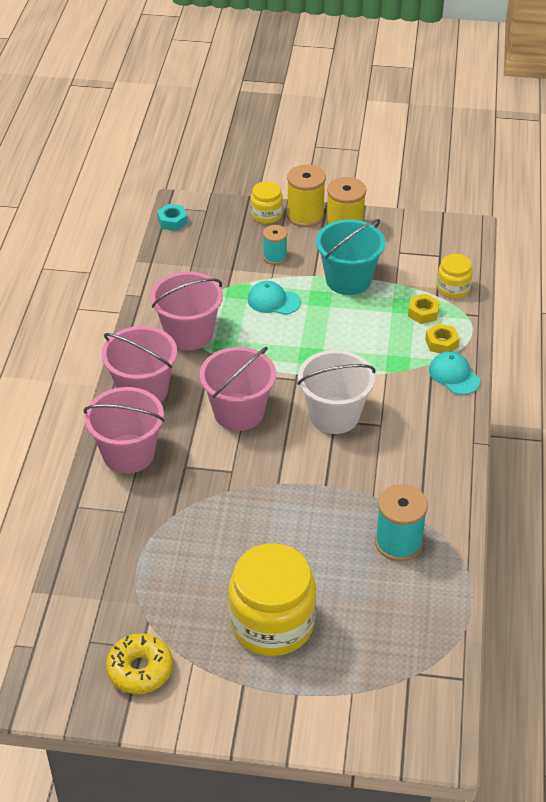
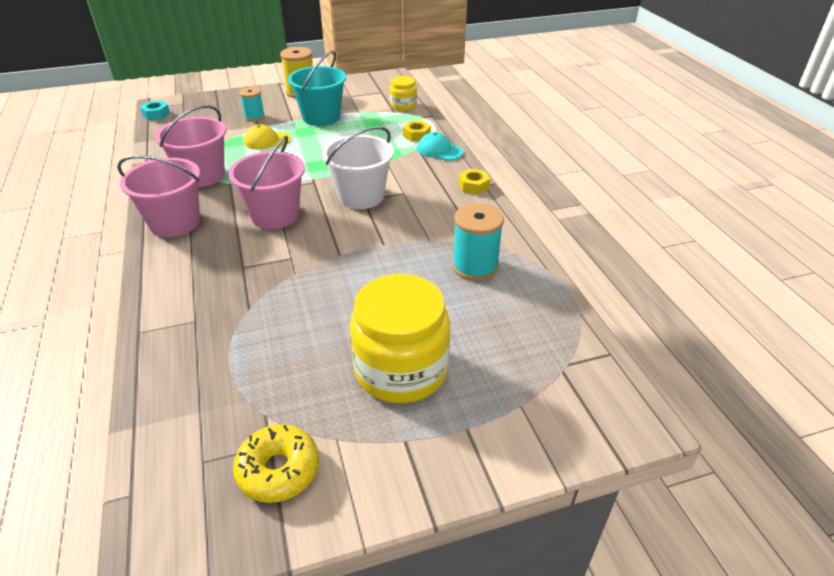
camera: 25 degrees left, 5 degrees down
pink bucket [83,387,165,474] -> none
turquoise cap [248,281,301,315] -> yellow cap [244,125,291,149]
yellow jar [251,181,283,224] -> none
yellow spool [287,165,326,227] -> none
yellow nut [408,294,440,324] -> yellow nut moved to [458,169,490,195]

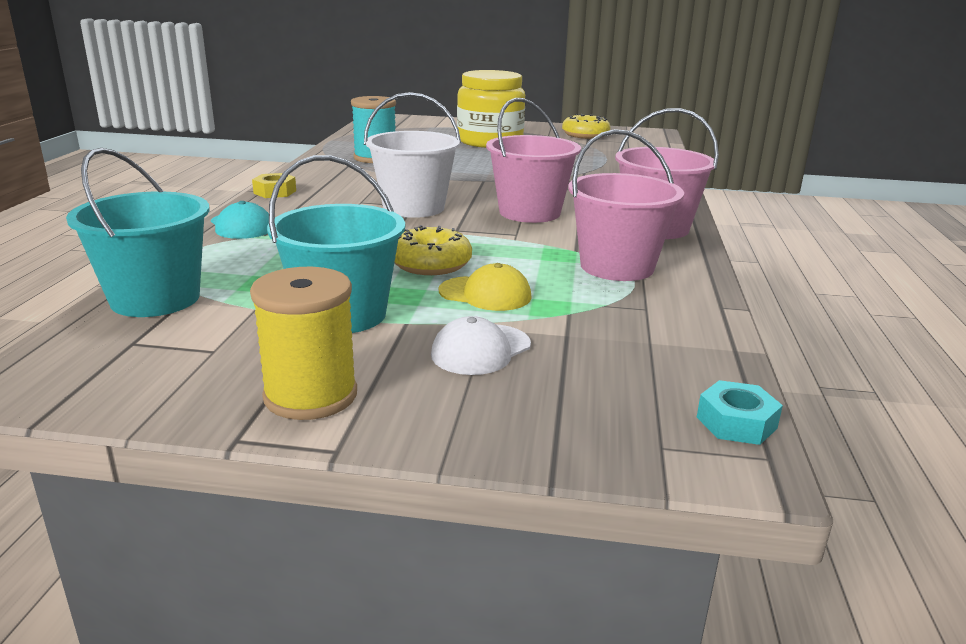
camera: 155 degrees left, 15 degrees down
turquoise spool [239,87,265,121] -> white cap [431,316,531,375]
yellow jar [390,76,417,111] -> turquoise bucket [66,148,209,317]
yellow nut [403,121,431,142] -> none
none -> yellow donut [395,225,472,275]

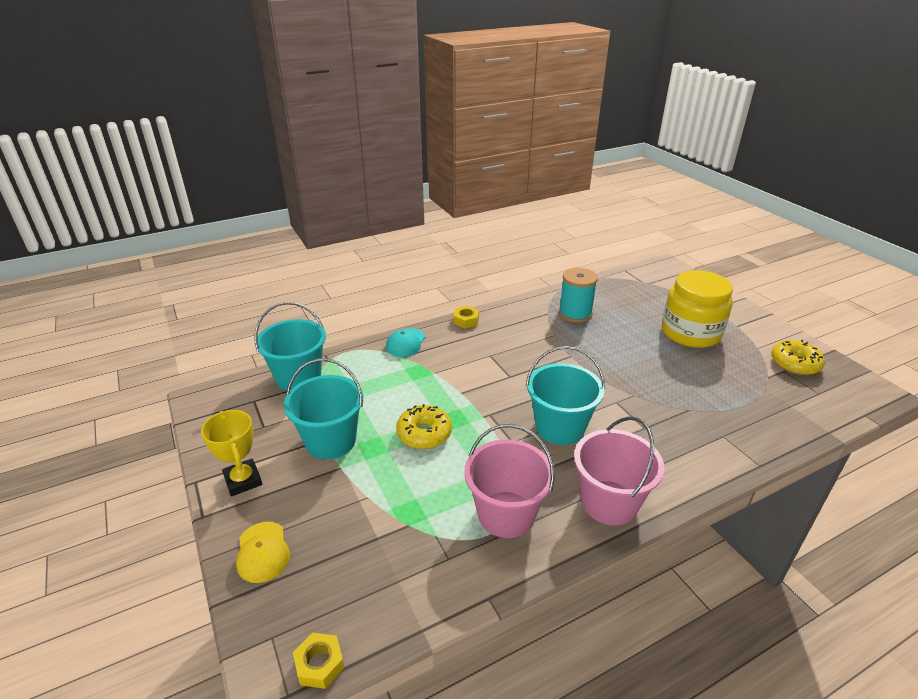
camera: 55 degrees right, 10 degrees up
yellow spool [250,267,357,420] -> yellow trophy [201,410,262,497]
white bucket [364,92,461,218] -> none
white cap [431,316,531,375] -> none
yellow cap [439,263,532,311] -> yellow cap moved to [236,522,290,583]
pink bucket [486,98,581,223] -> turquoise bucket [526,346,605,445]
turquoise nut [697,380,783,445] -> yellow nut [293,632,345,689]

